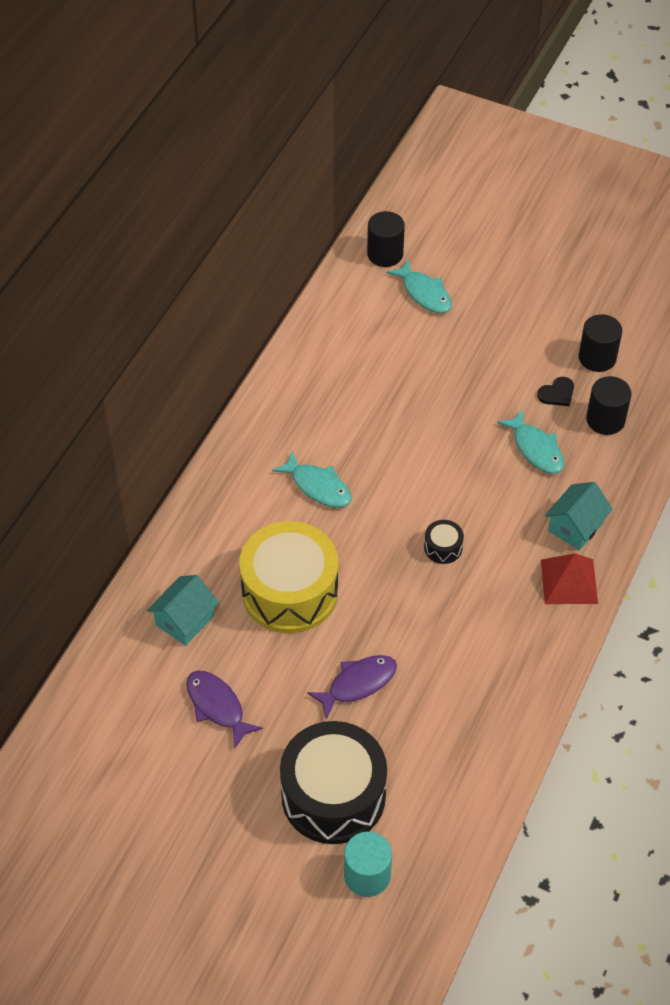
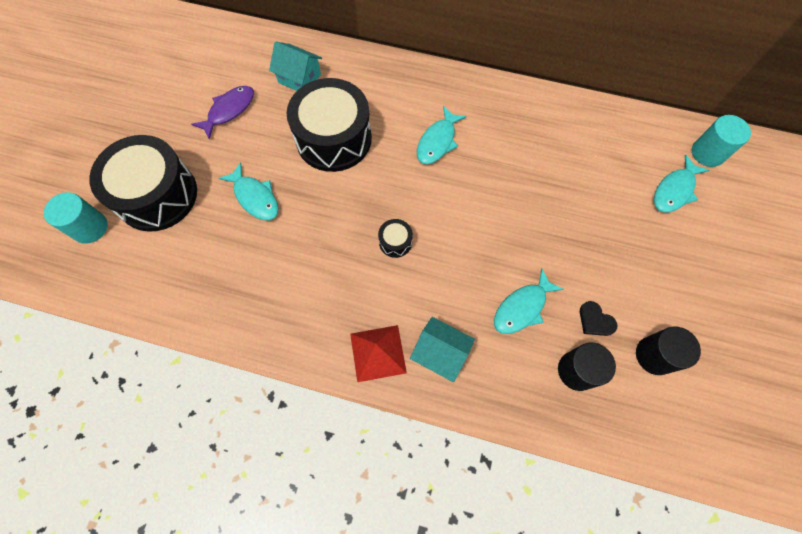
camera: 80 degrees right, 15 degrees up
yellow drum [239,521,338,633] -> black drum [287,78,372,172]
purple fish [307,655,397,719] -> turquoise fish [218,162,279,220]
black cylinder [367,211,405,267] -> turquoise cylinder [692,115,751,167]

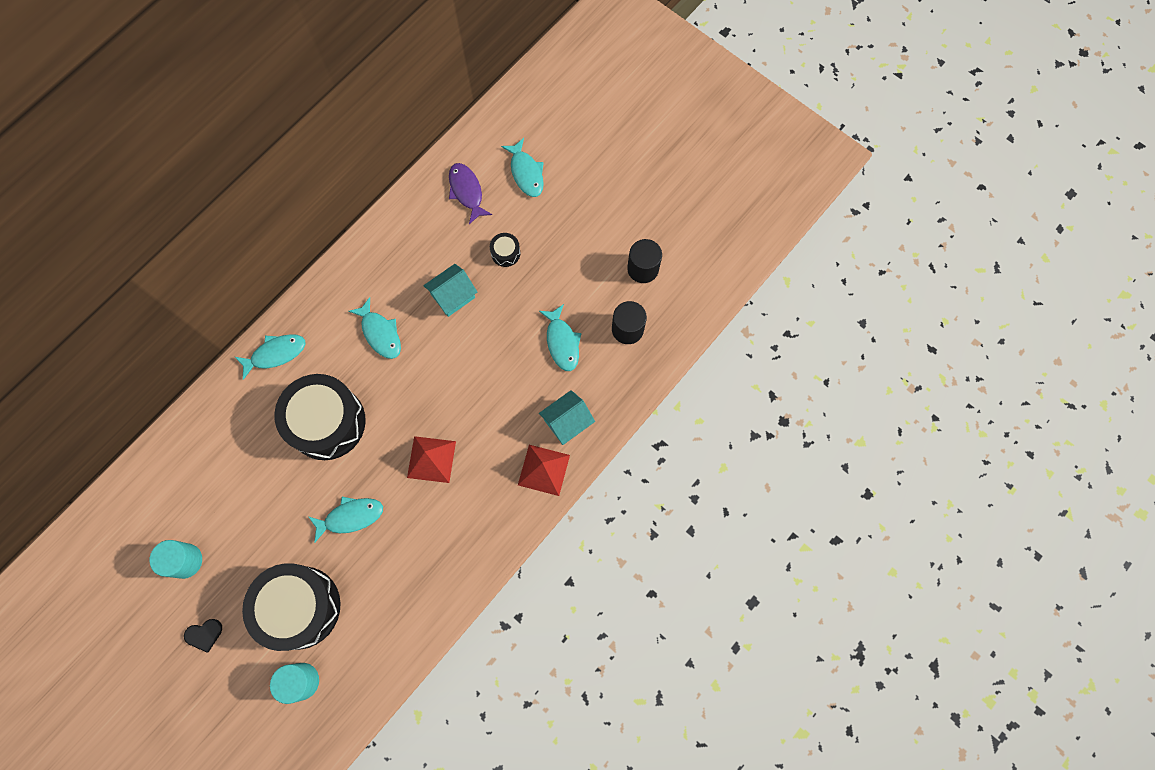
camera: 65 degrees left, 5 degrees up
purple fish [191,86,254,139] -> purple fish moved to [449,163,492,224]
turquoise house [269,42,322,91] -> turquoise house moved to [424,264,477,317]
black drum [378,219,413,258] -> black drum moved to [490,233,520,267]
black heart [580,301,617,336] -> black heart moved to [184,619,222,652]
turquoise cylinder [692,115,751,167] -> turquoise cylinder moved to [149,540,202,579]
none -> turquoise fish [235,334,306,380]
none -> red pyramid [407,436,456,483]

